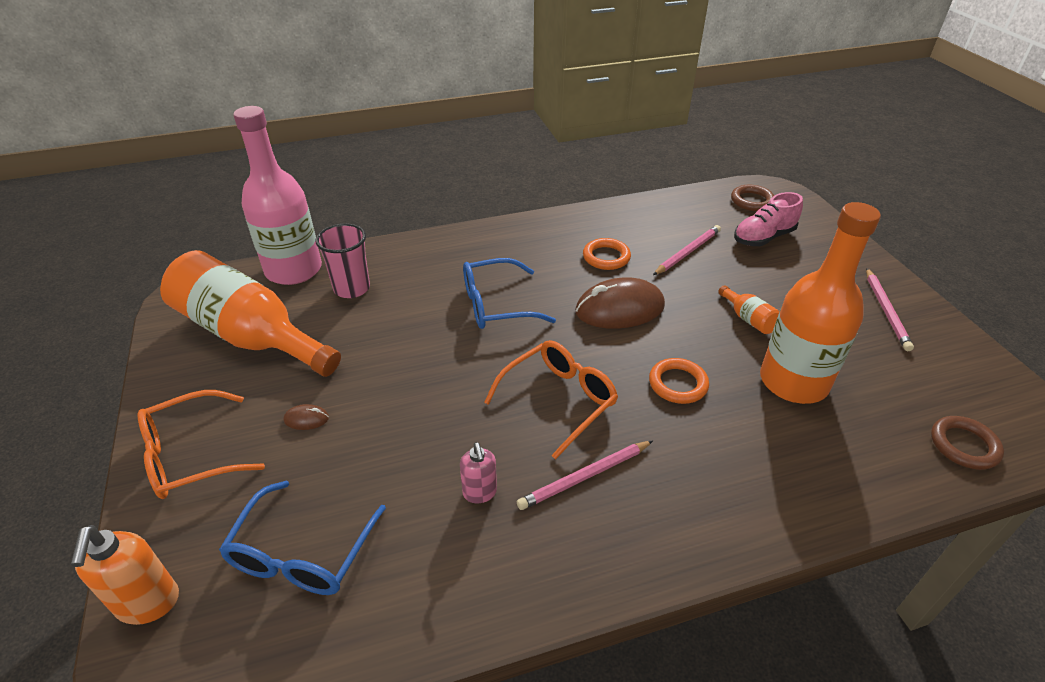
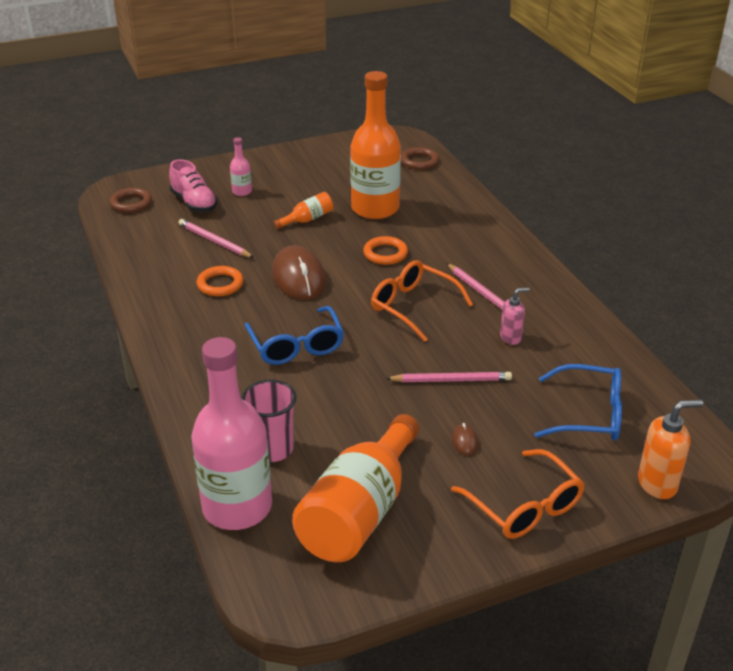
camera: 95 degrees left, 5 degrees down
pink pencil [866,268,914,351] -> pink pencil moved to [386,372,512,382]
none -> pink bottle [230,137,252,196]

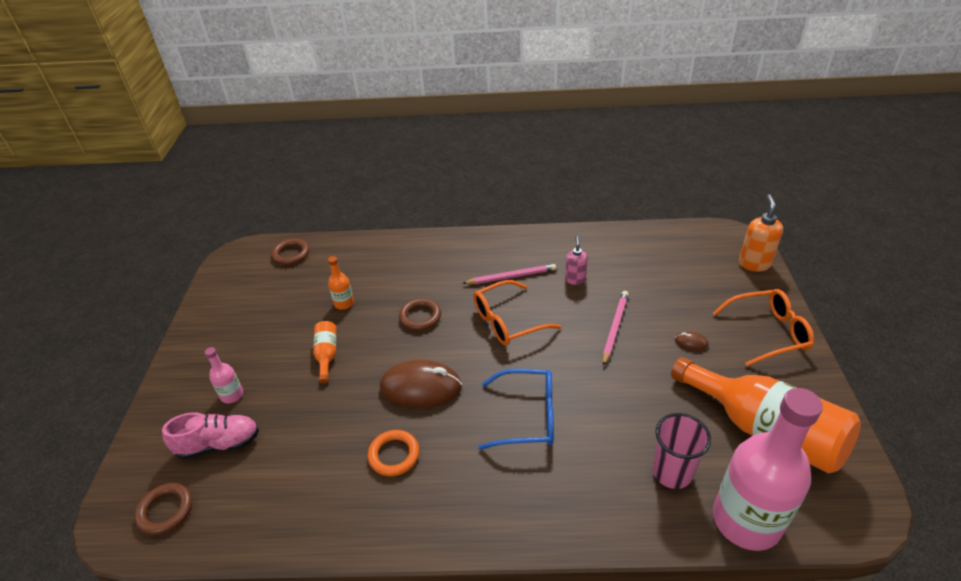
camera: 65 degrees left, 5 degrees up
pink pencil [179,219,254,258] -> none
orange bottle [350,71,401,219] -> orange bottle [328,256,354,310], size x0.42
orange ring [363,236,408,265] -> brown ring [399,298,441,331]
blue glasses [534,364,622,441] -> none

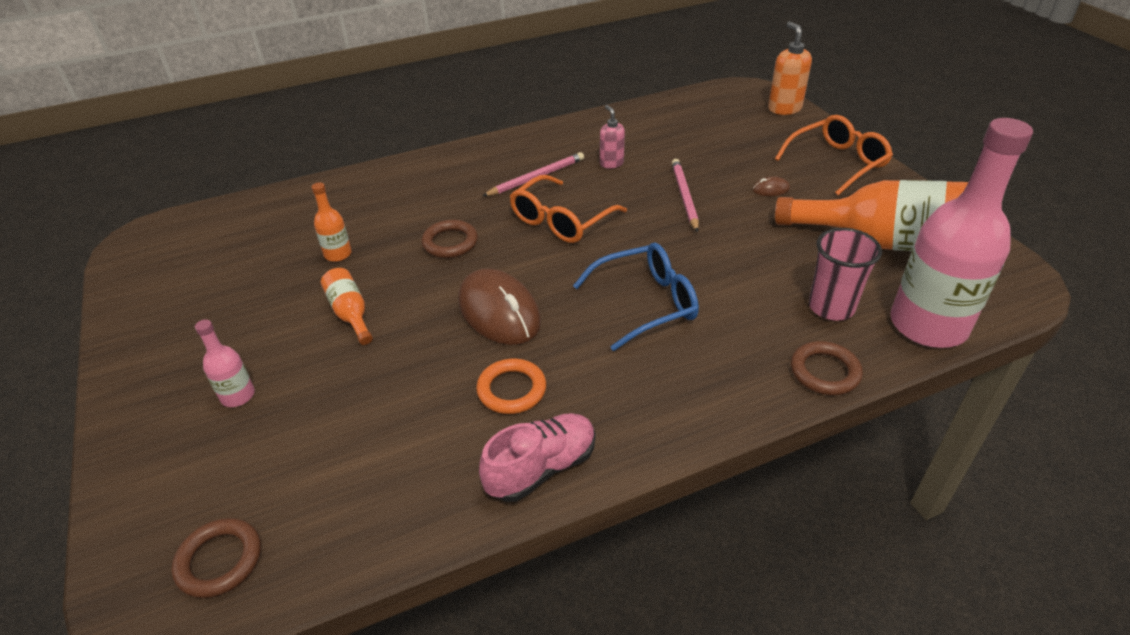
camera: 25 degrees left, 0 degrees up
pink shoe [162,412,259,460] -> pink shoe moved to [479,413,595,502]
brown ring [271,239,309,265] -> brown ring moved to [791,341,863,395]
brown mouse [380,359,462,408] -> brown mouse turned 75 degrees clockwise [458,268,541,345]

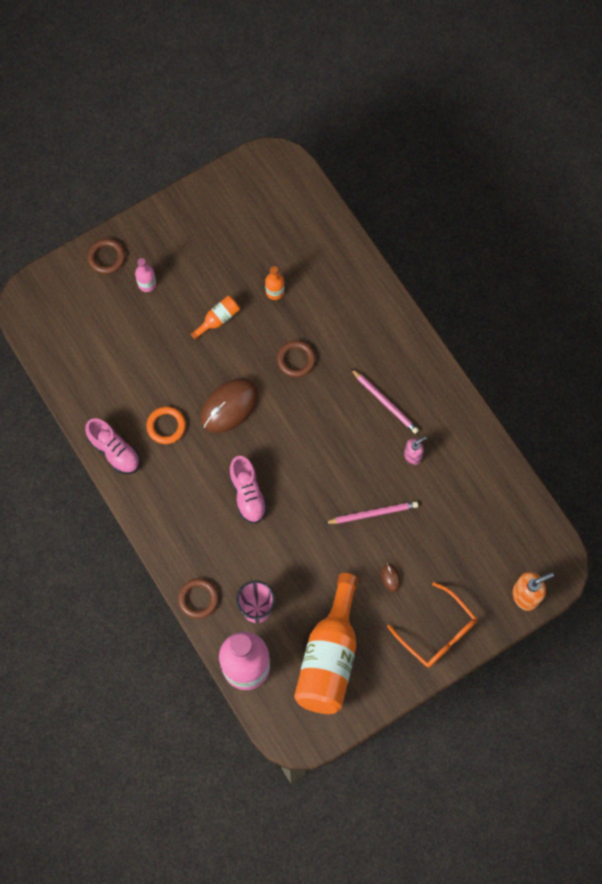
camera: 80 degrees right, 30 degrees up
brown ring [172,518,261,598] -> brown ring moved to [87,238,125,274]
orange glasses [510,175,627,243] -> none
blue glasses [573,243,699,351] -> pink shoe [229,456,268,524]

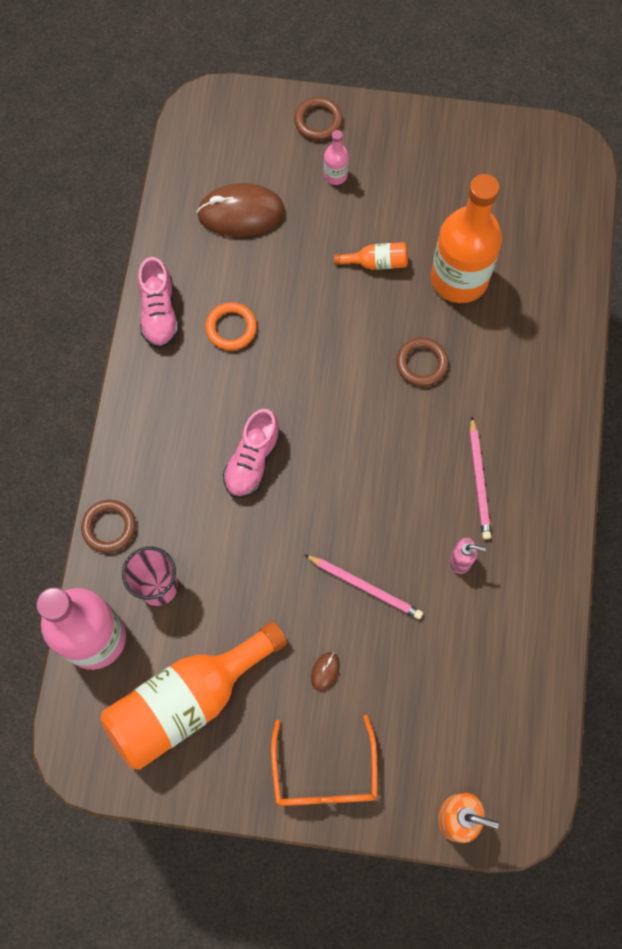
camera: 40 degrees right, 0 degrees up
brown mouse [200,378,259,433] -> brown mouse moved to [197,183,285,237]
orange bottle [265,266,284,300] -> orange bottle [431,174,502,303], size x2.36

